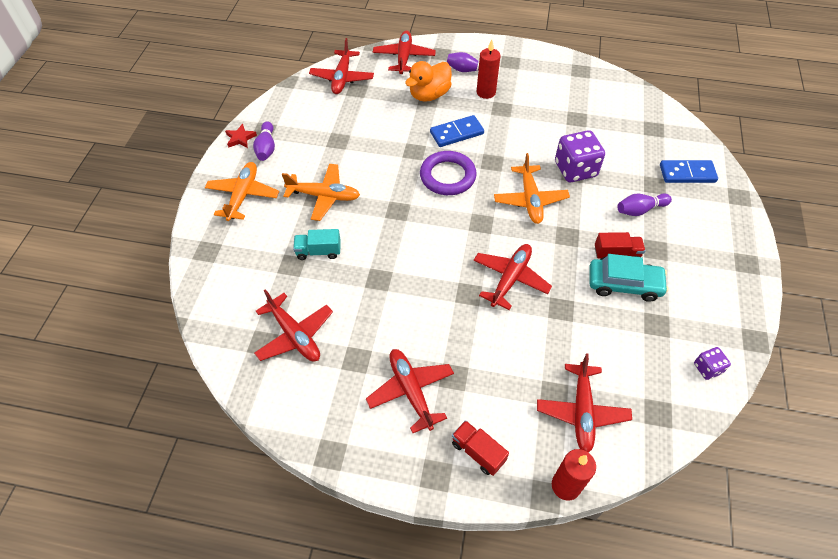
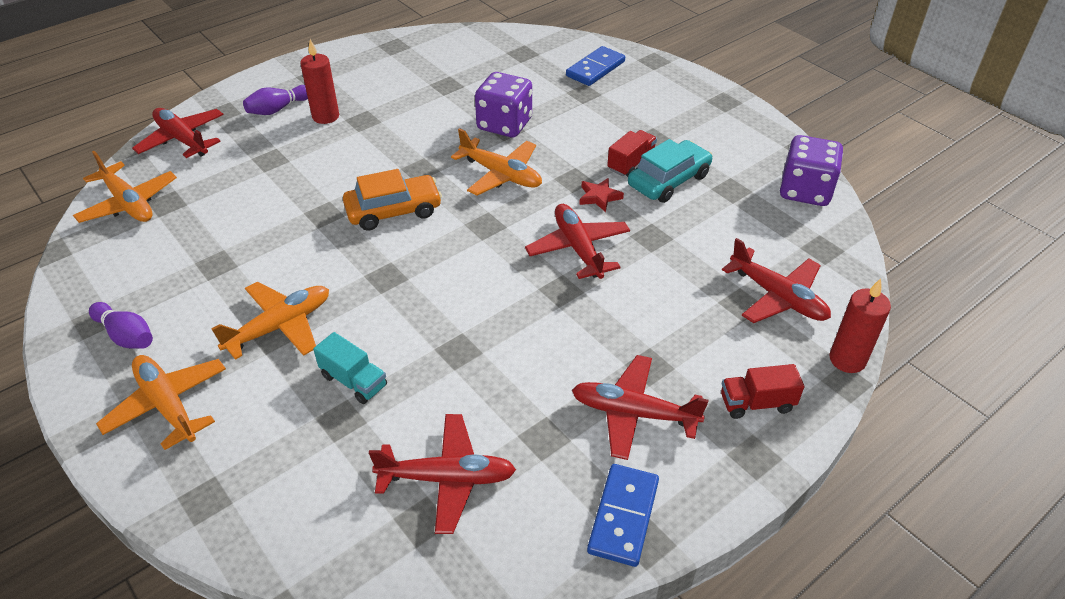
camera: 50 degrees left, 10 degrees down
red star [225,124,257,148] -> red star moved to [579,178,624,212]
turquoise truck [293,229,341,260] -> turquoise truck turned 90 degrees counterclockwise [313,332,387,404]
red plane [309,38,374,94] -> orange plane [73,151,177,223]
orange duck [405,61,452,102] -> none
purple ring [420,151,477,195] -> orange car [343,169,442,231]
blue domino [430,115,484,147] -> blue domino moved to [587,464,659,567]
purple bowling pin [617,193,672,216] -> none
purple dice [694,347,731,380] -> purple dice [780,135,843,206], size x1.94

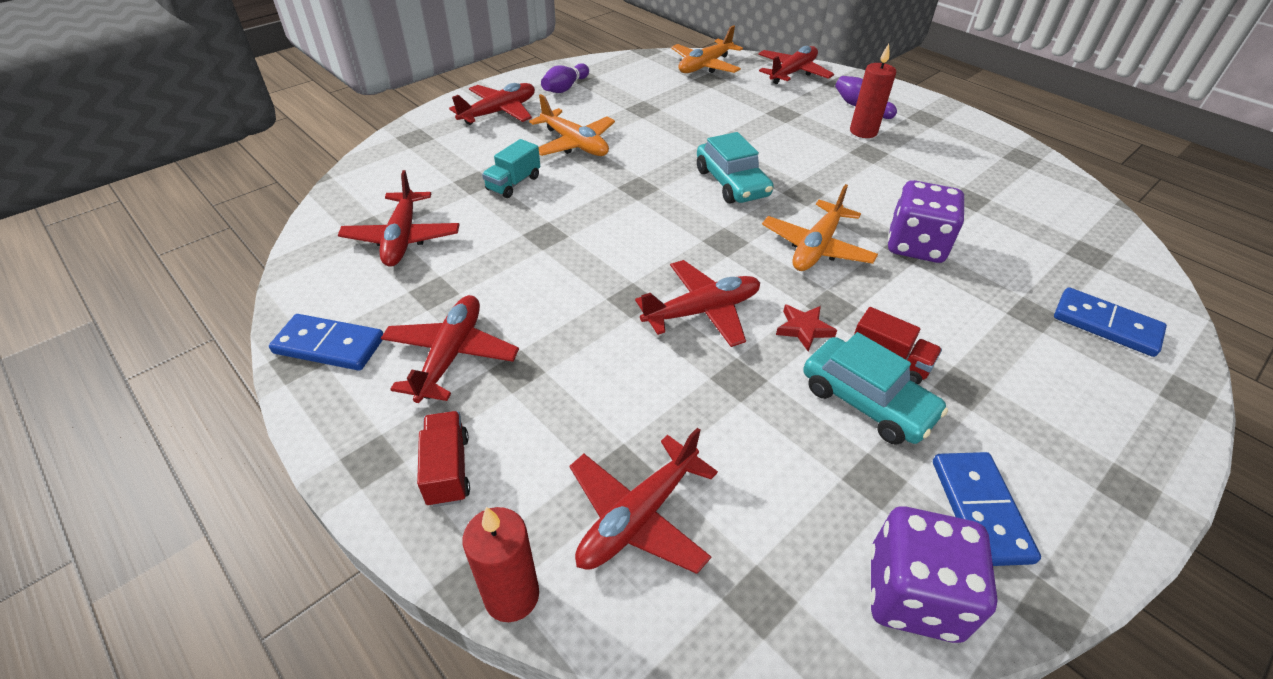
camera: 85 degrees right, 0 degrees up
orange plane [96,355,226,450] -> red plane [449,83,535,125]
orange car [343,169,442,231] -> turquoise car [697,132,774,204]
none -> blue domino [933,452,1041,566]

